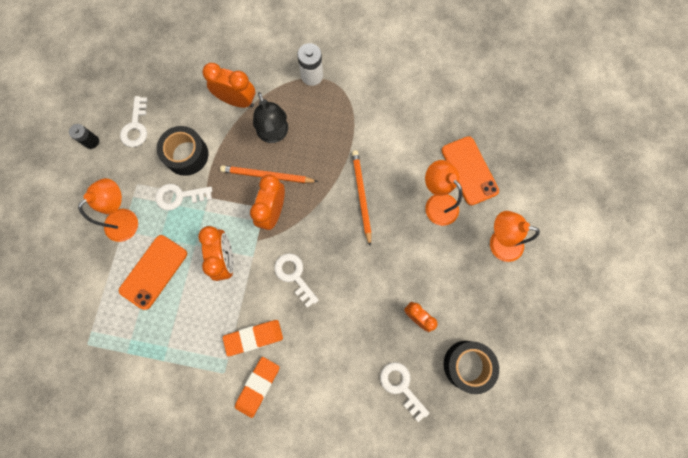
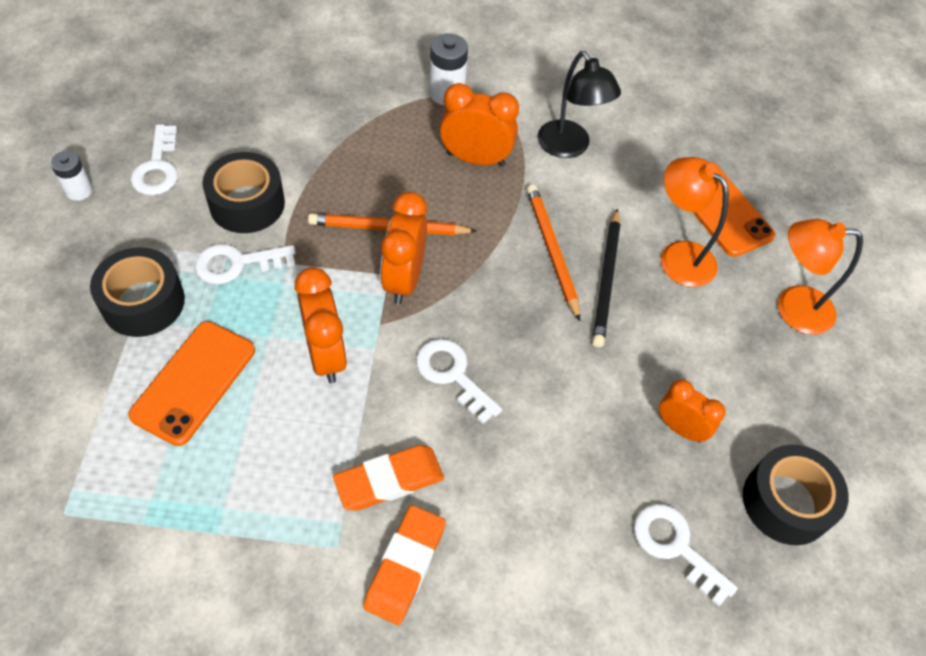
camera: 10 degrees left, 20 degrees down
black battery [69,124,99,149] -> white battery [51,151,93,201]
orange lamp [78,178,138,242] -> black tape [90,247,185,337]
orange clock [202,63,255,108] -> orange clock moved to [440,83,519,166]
black lamp [253,92,288,143] -> black lamp moved to [538,51,621,158]
none -> black pencil [592,209,620,347]

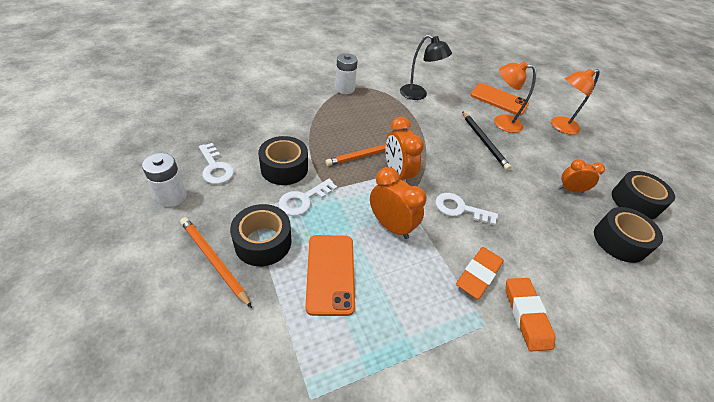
camera: 30 degrees left, 10 degrees down
white battery [51,151,93,201] -> white battery [142,153,187,207], size x1.51
orange clock [440,83,519,166] -> none
orange pencil [527,184,580,321] -> orange pencil moved to [180,217,252,308]
white key [634,504,738,606] -> black tape [594,207,663,263]

